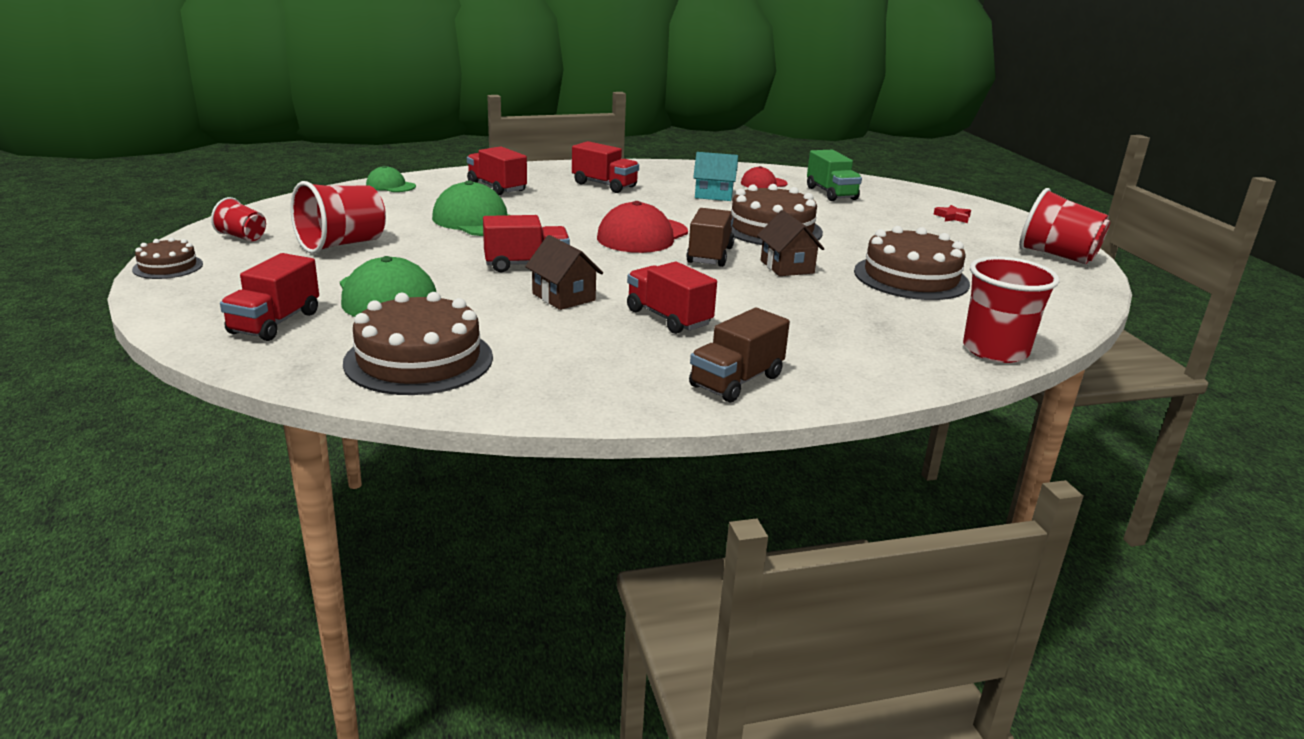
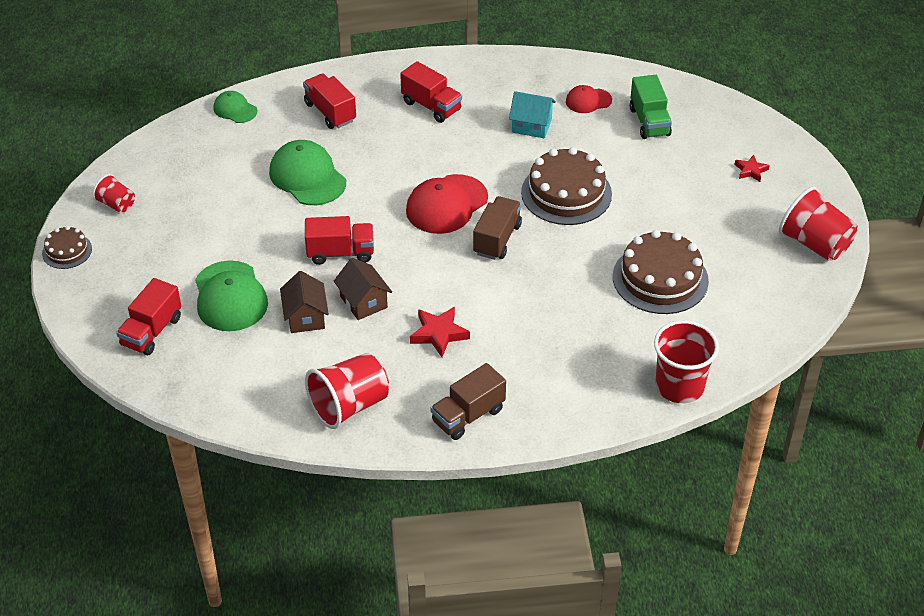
camera: 10 degrees right, 20 degrees up
red cup [290,181,386,254] -> red cup moved to [305,353,389,429]
brown cake [343,292,493,395] -> none
red truck [627,262,717,334] -> red star [410,307,470,357]
brown house [757,210,824,276] -> brown house moved to [280,271,329,333]

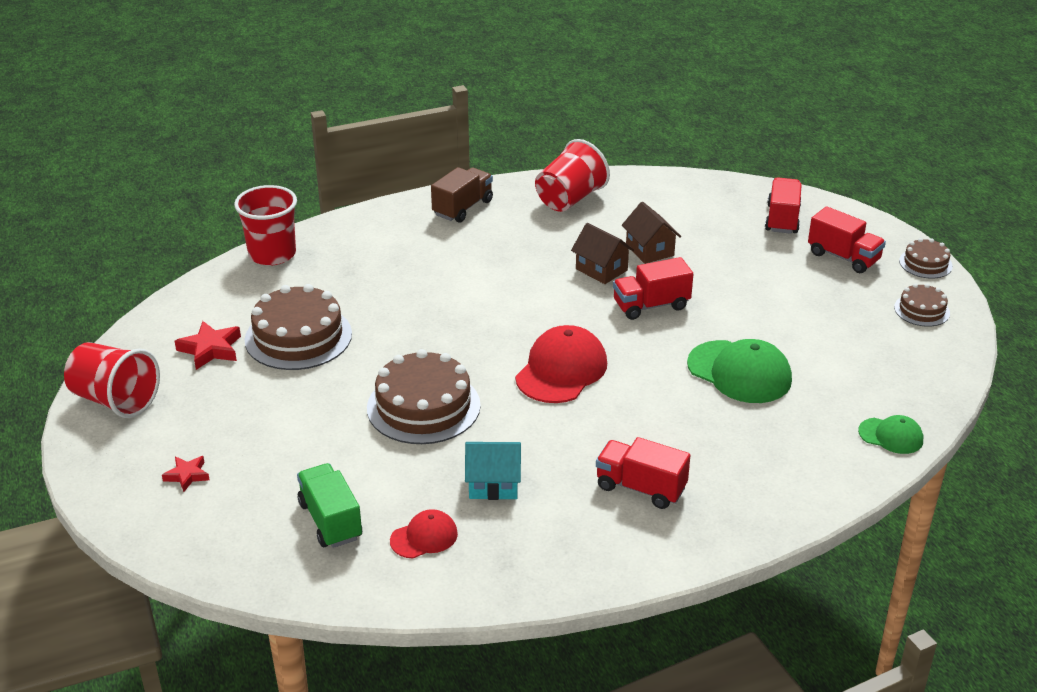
camera: 165 degrees right, 10 degrees down
red cup [93,174,135,213] -> brown cake [894,283,950,327]
green cap [195,260,268,331] -> none
red truck [303,74,356,129] -> red truck moved to [808,206,886,273]
red star [410,307,470,357] -> red star moved to [175,321,241,370]
brown truck [473,196,522,260] -> none

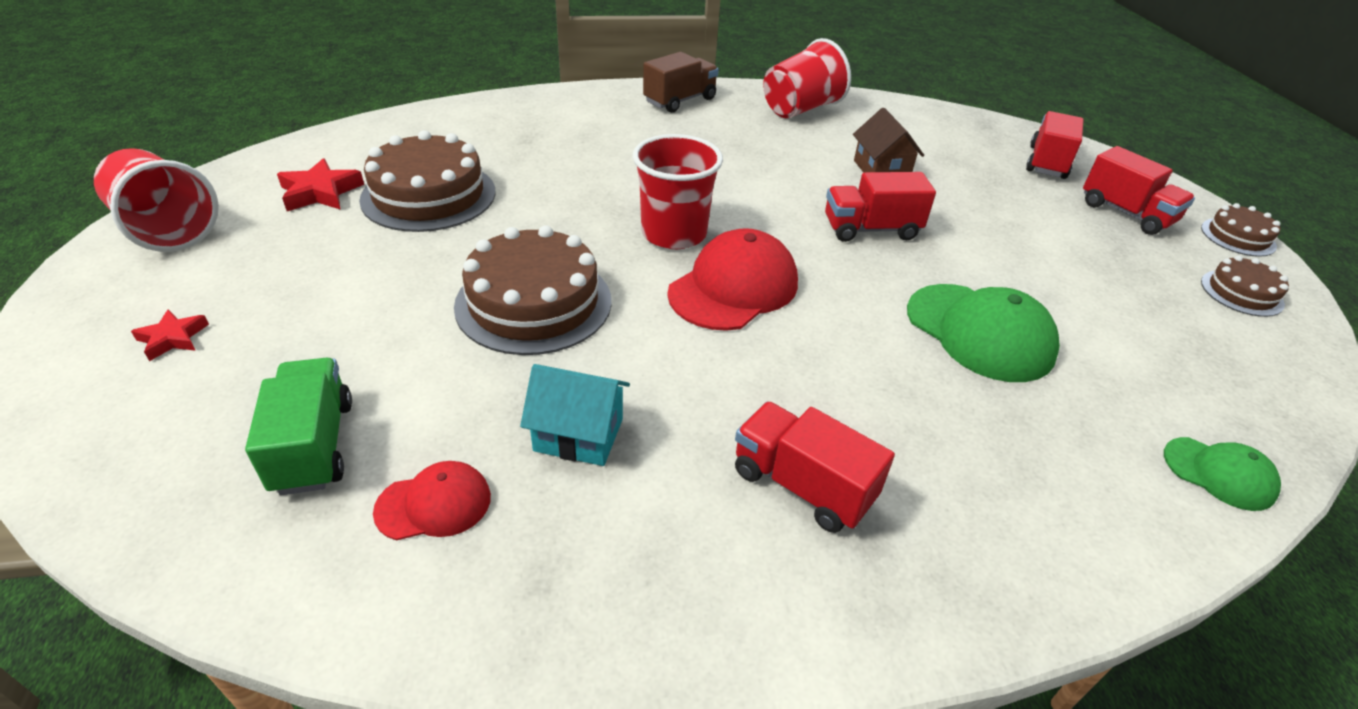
camera: 10 degrees right, 5 degrees up
red cup [234,185,297,266] -> red cup moved to [633,134,723,249]
brown house [571,223,634,284] -> none

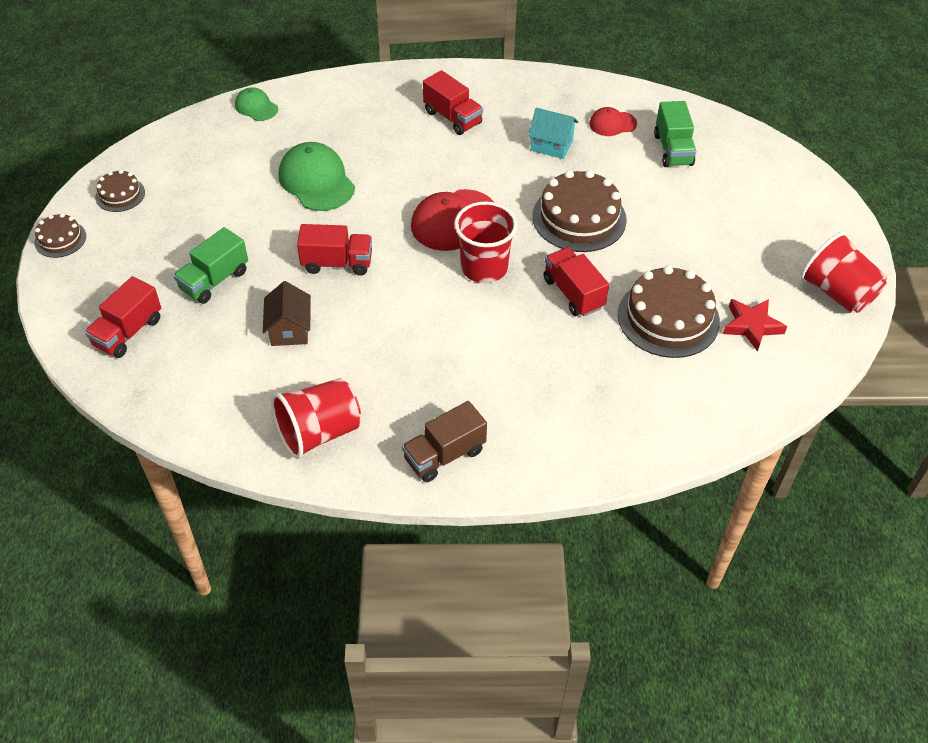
camera: 170 degrees left, 10 degrees up
red star [131,309,209,361] -> none
red truck [1083,146,1195,235] -> red truck moved to [544,247,609,316]
none -> green truck [173,227,248,304]

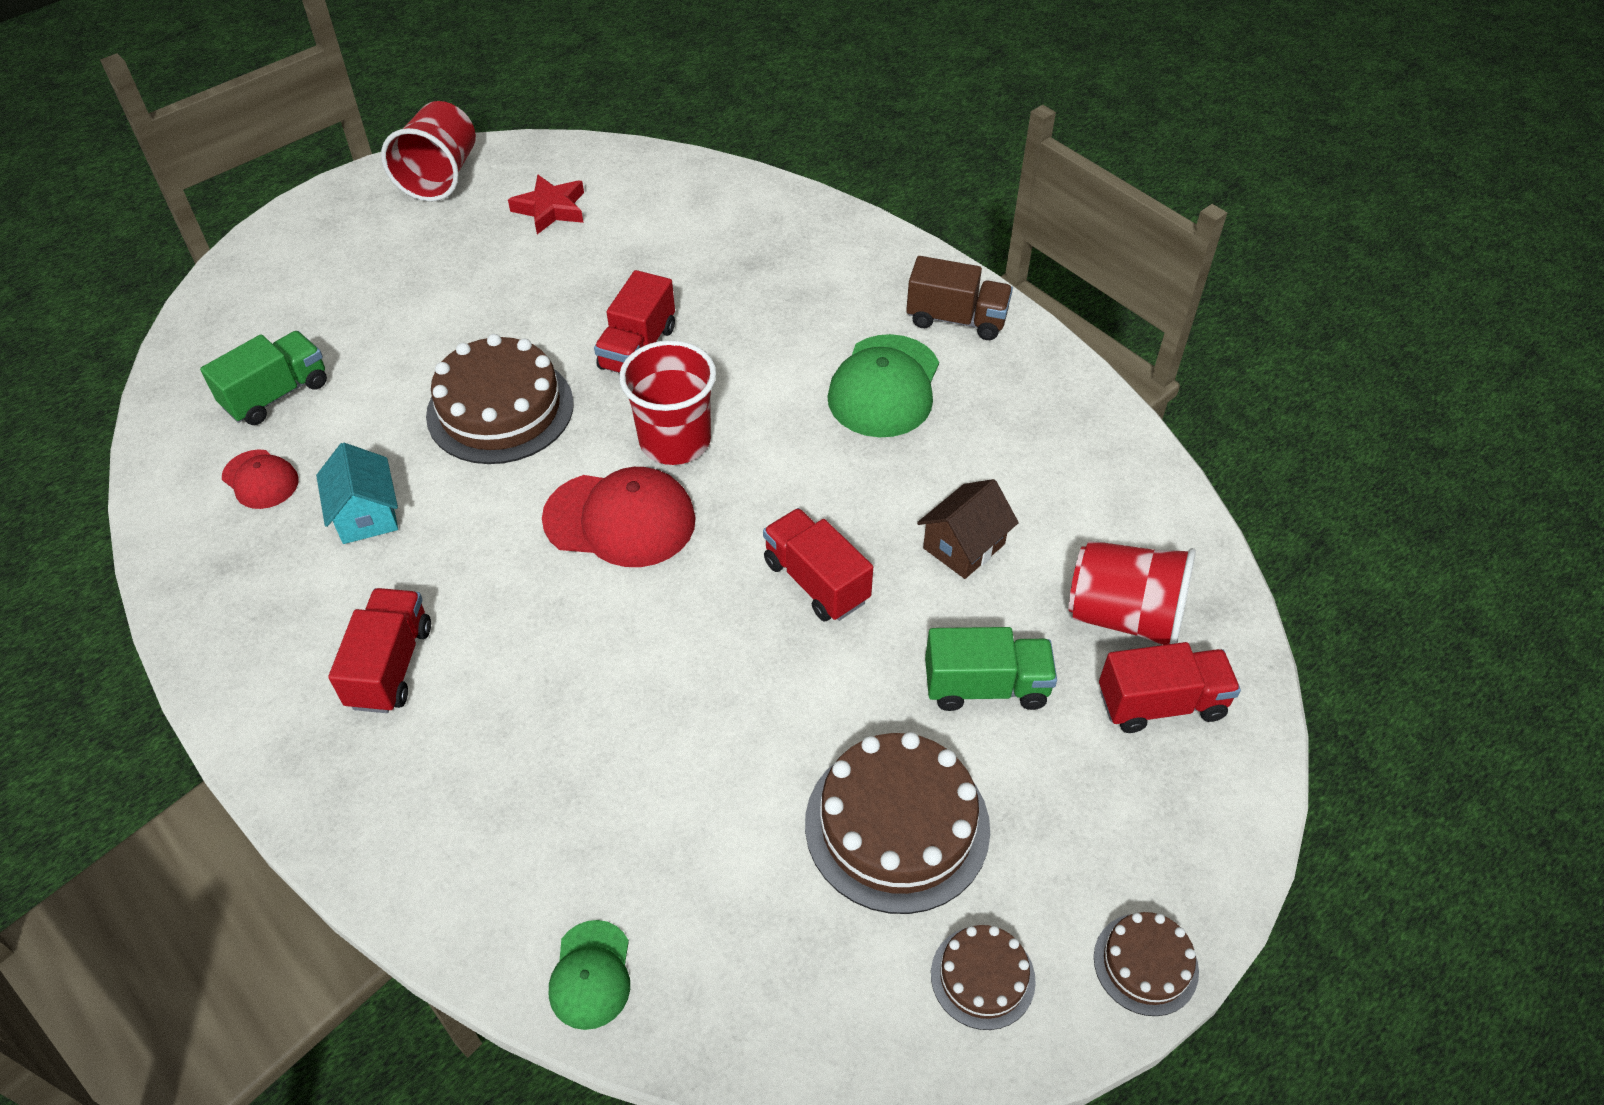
camera: 130 degrees left, 0 degrees up
red cup [271,378,361,459] -> red cup moved to [1069,540,1196,645]
green cap [279,142,355,211] -> green cap moved to [827,334,939,437]
brown cake [618,265,720,358] -> brown cake moved to [805,732,990,914]

